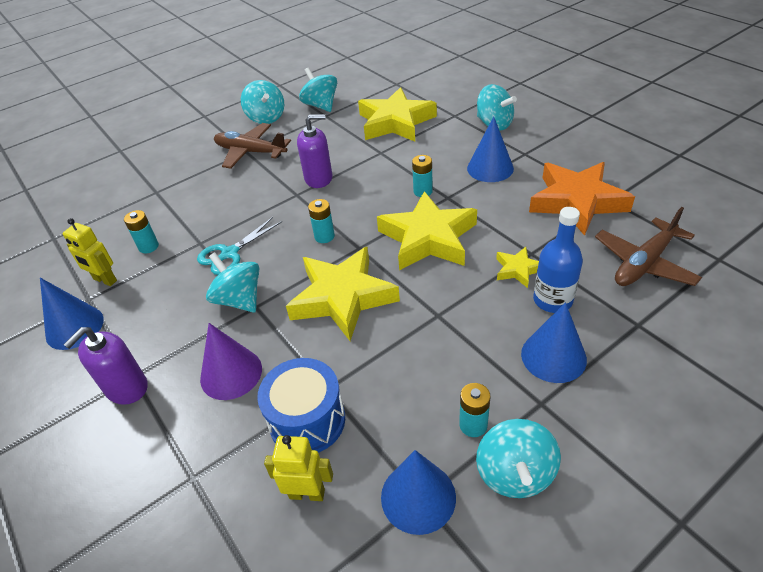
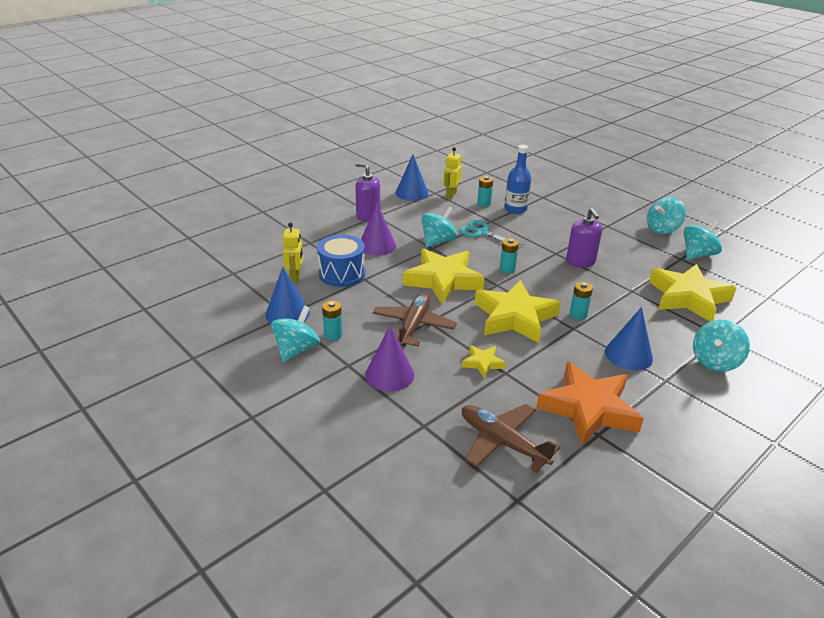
camera: 80 degrees right, 10 degrees down
brown plane [214,123,291,169] -> brown plane moved to [373,292,457,347]
turquoise spinning top [476,419,561,498] -> turquoise spinning top turned 120 degrees clockwise [271,305,320,362]
blue cone [521,302,587,383] -> purple cone [365,326,414,392]
blue bottle [533,207,583,313] -> blue bottle moved to [505,145,531,214]

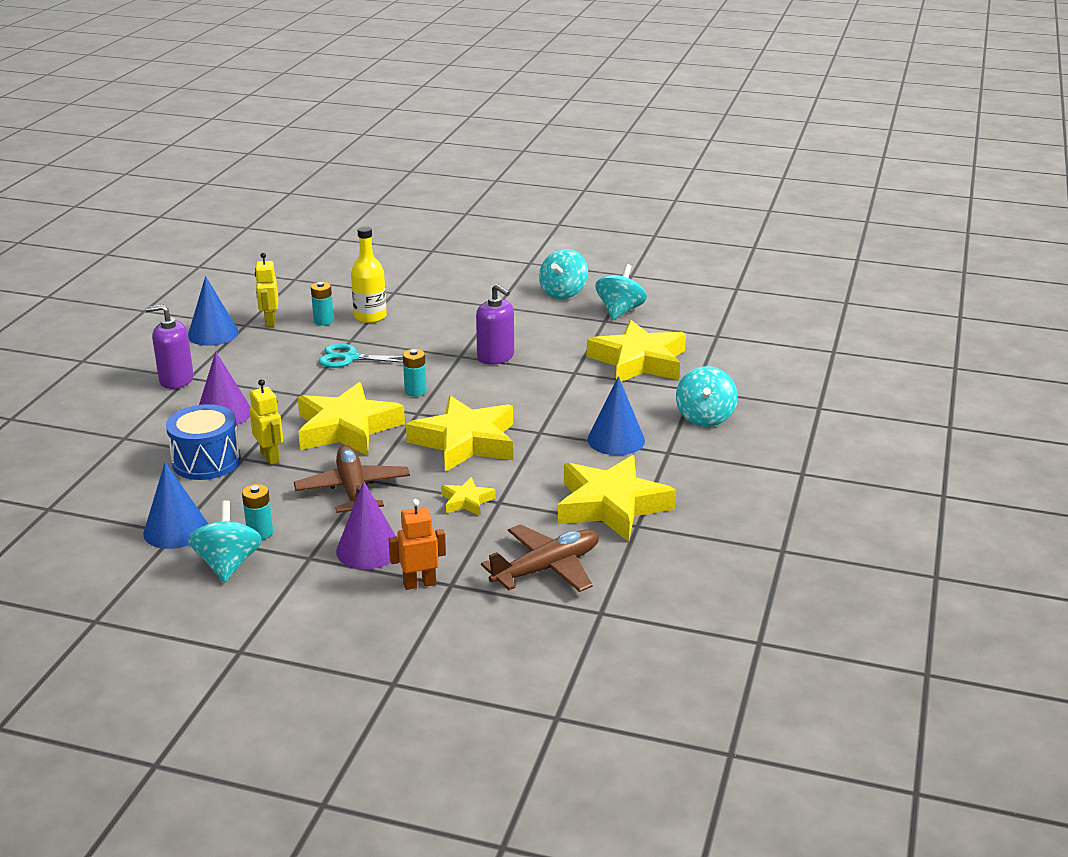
camera: 30 degrees left, 5 degrees down
yellow robot [283,222,303,282] -> yellow robot moved to [250,379,283,465]
turquoise spinning top [421,206,457,247] -> none
brown plane [462,404,560,473] -> brown plane turned 135 degrees clockwise [481,524,599,592]
blue bottle [505,145,531,214] -> yellow bottle [351,226,387,323]
orange star [536,362,644,446] -> yellow star [558,455,676,542]
turquoise battery [570,282,593,320] -> none
none -> orange robot [388,499,446,590]

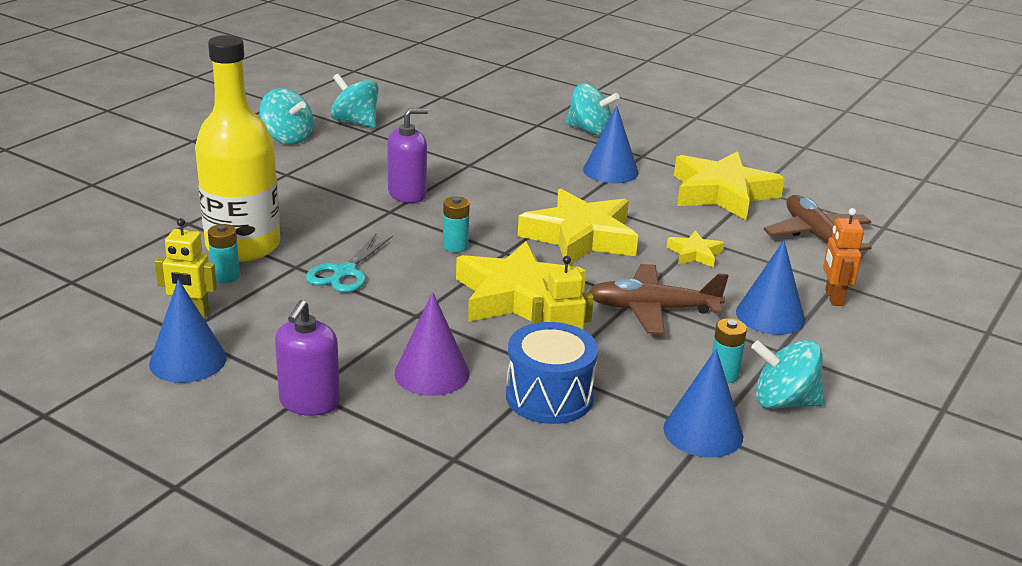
camera: 75 degrees left, 0 degrees up
purple cone [336,481,396,569] -> blue cone [736,240,805,335]
yellow bottle [351,226,387,323] -> yellow bottle [195,35,280,262], size x1.73
yellow star [587,320,686,382] -> none

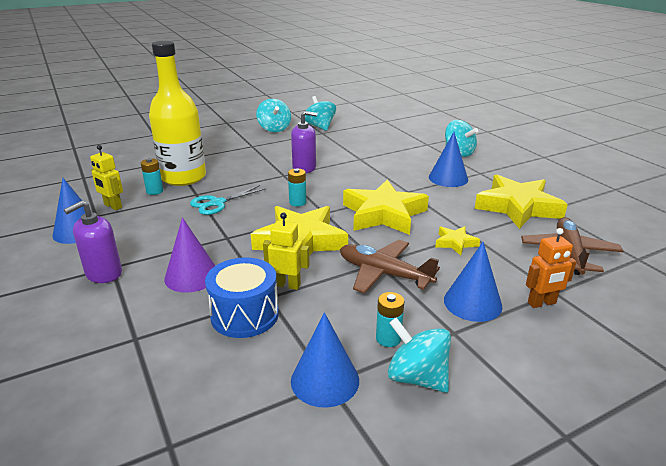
camera: 30 degrees right, 0 degrees up
orange robot [823,208,864,306] -> orange robot turned 135 degrees counterclockwise [526,228,576,308]

